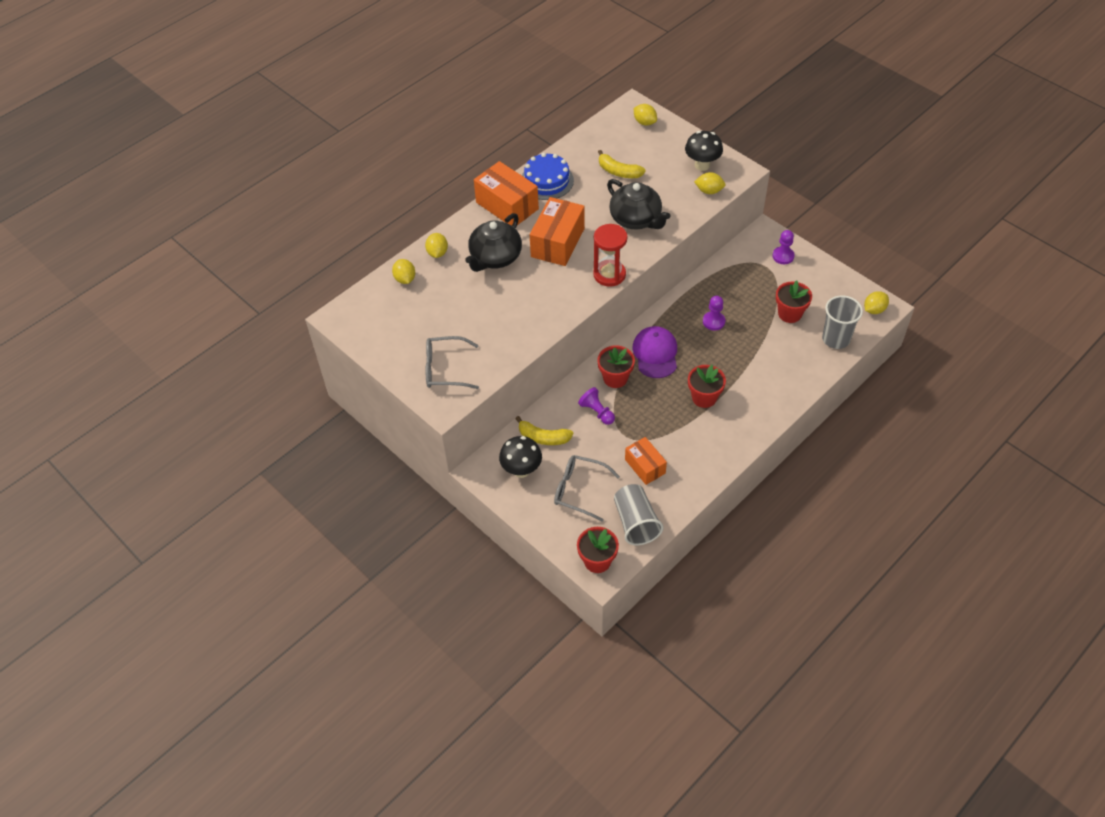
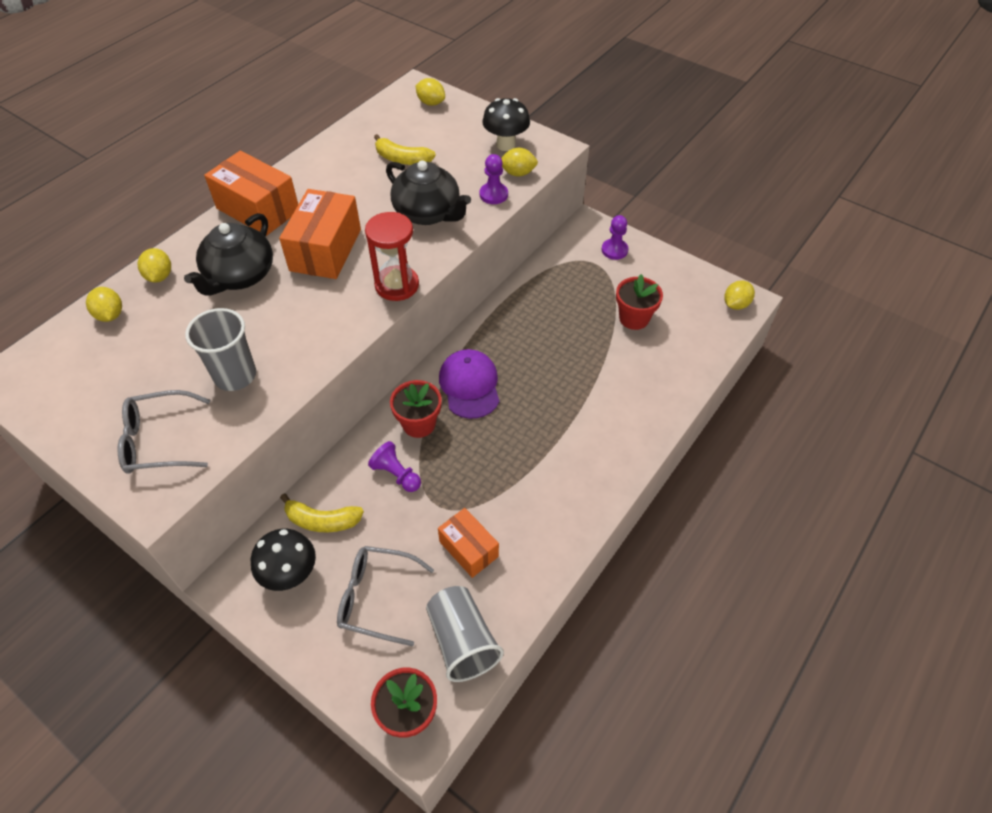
camera: 10 degrees left, 0 degrees up
blue cake [522,153,574,200] -> none
red flower pot [688,365,726,408] -> none
purple pawn [703,296,725,330] -> purple pawn moved to [480,154,508,204]
grey cup [822,295,863,349] -> grey cup moved to [185,308,256,391]

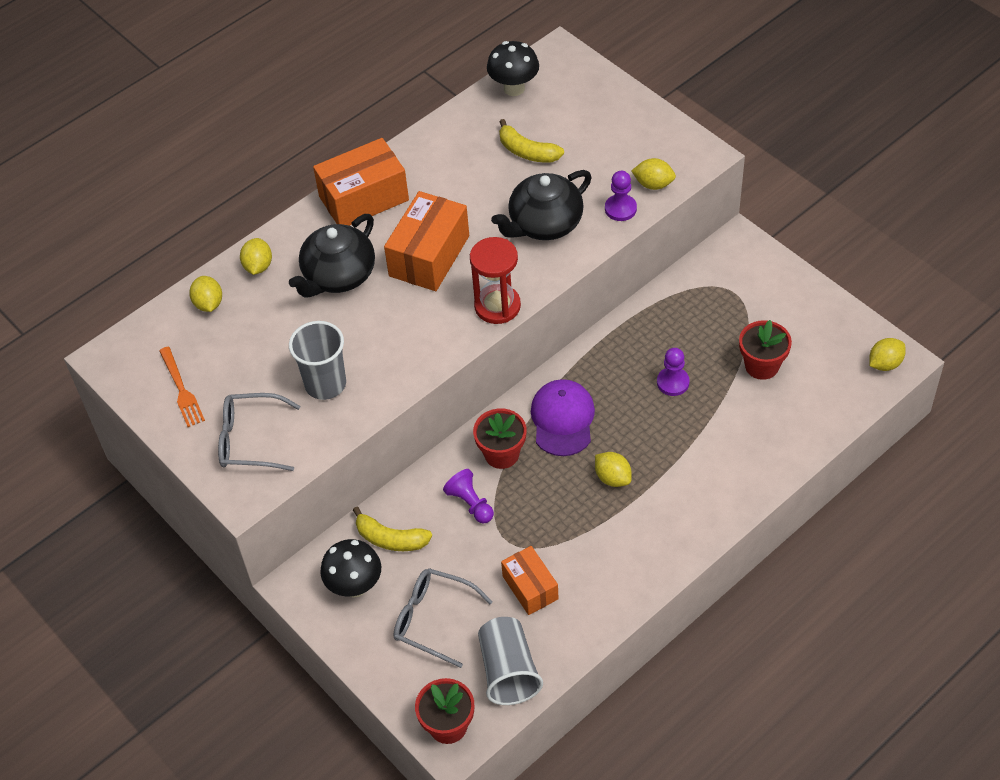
camera: 15 degrees right, 0 degrees up
orange box [204,151,298,236] -> orange box turned 75 degrees counterclockwise [313,138,409,226]
black teapot [386,160,471,225] -> black teapot turned 90 degrees clockwise [491,170,592,240]
yellow lemon [416,78,445,106] -> yellow lemon moved to [595,452,632,487]
black mushroom [482,98,530,151] -> black mushroom moved to [487,41,539,96]
purple pawn [602,215,628,260] -> purple pawn moved to [657,348,690,396]
none -> orange fork [159,347,205,427]

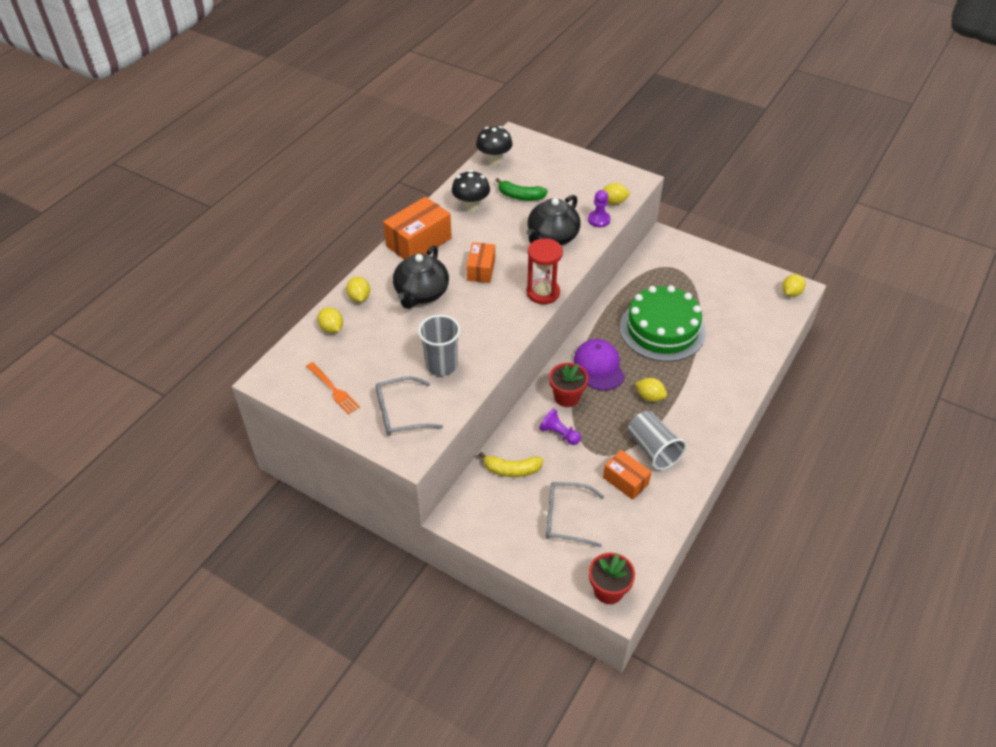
camera: 20 degrees left, 5 degrees down
black mushroom [320,539,381,598] -> black mushroom moved to [452,170,490,212]
orange box [384,191,469,291] -> orange box [466,242,495,283], size x0.61
grey cup [478,617,543,705] -> grey cup moved to [628,411,686,470]
yellow banana [499,119,564,163] -> green banana [495,178,548,201]
purple pawn [657,348,690,396] -> green cake [620,285,706,362]
red flower pot [739,320,792,380] -> none

